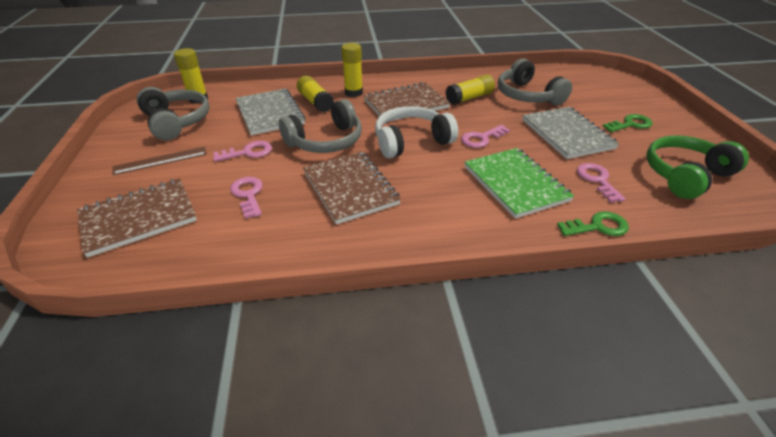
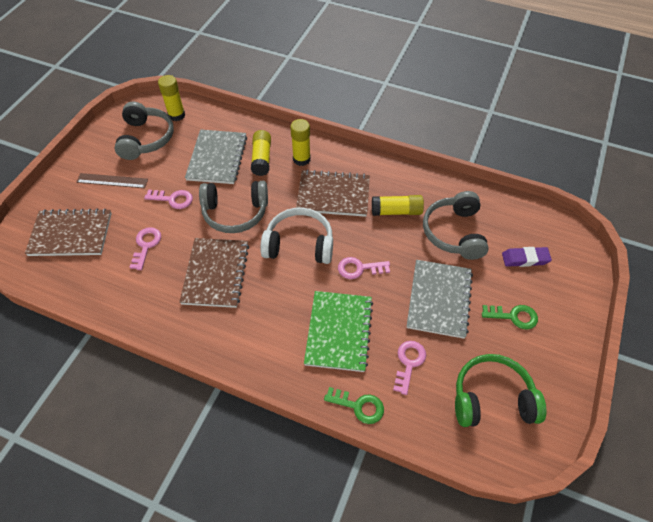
camera: 30 degrees right, 15 degrees up
none -> purple eraser [502,247,552,267]

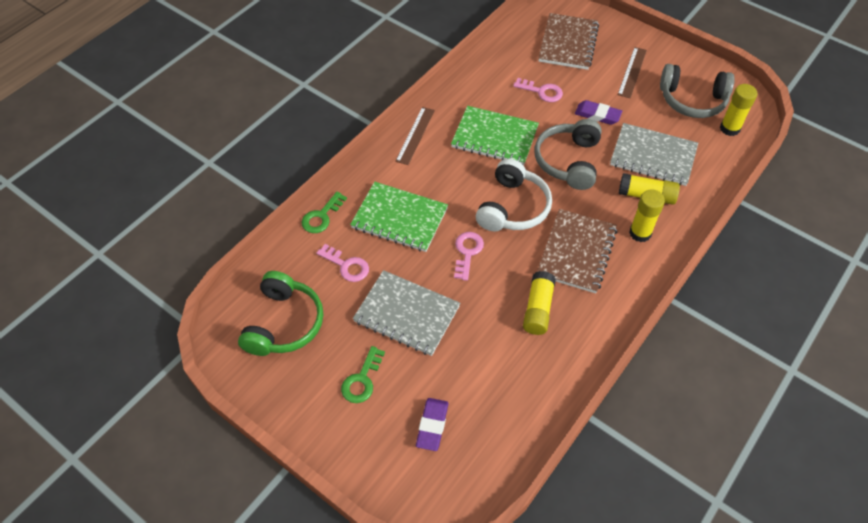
camera: 105 degrees right, 0 degrees up
pink key [144,190,193,209] -> purple eraser [575,100,622,125]
brown notebook [179,238,249,308] -> green notebook [451,106,539,165]
grey headphones [423,191,489,260] -> none
none -> brown ruler [395,107,435,165]

